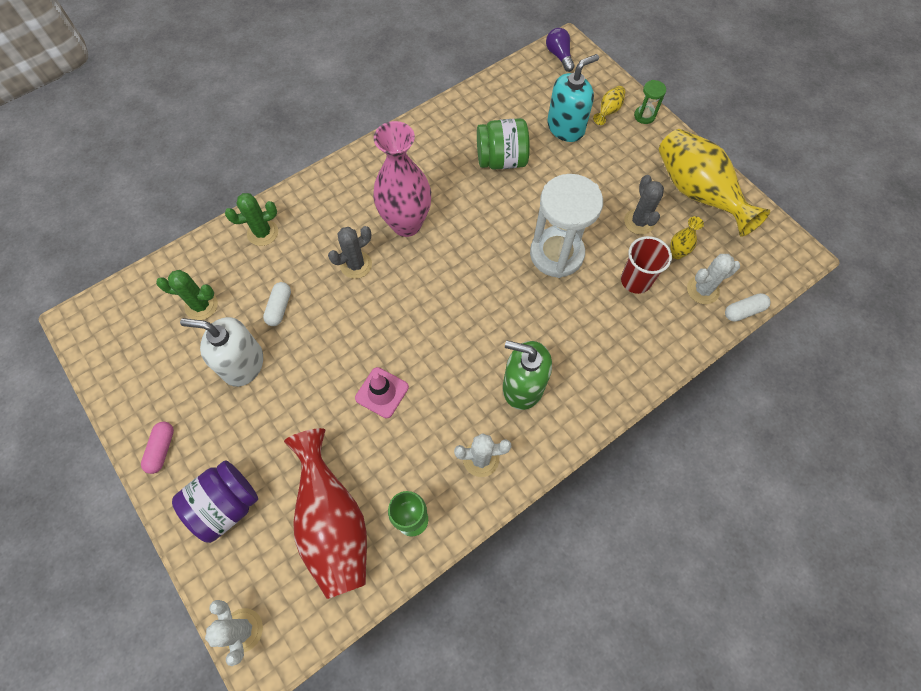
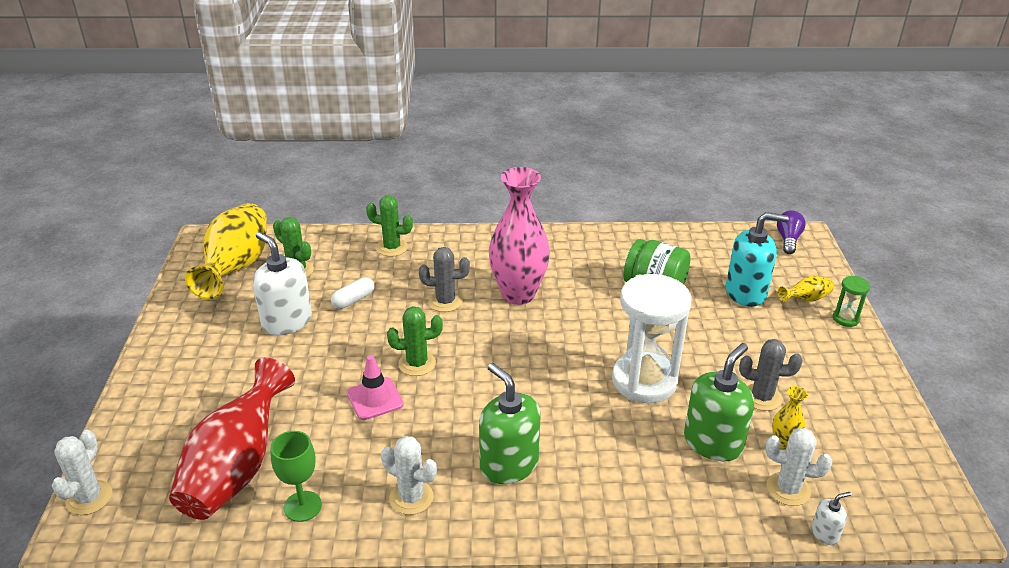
camera: 35 degrees right, 30 degrees down
pink capsule [141,422,174,474] -> none
purple jar [172,460,258,543] -> none
red cup [621,236,672,294] -> green soap dispenser [684,343,754,461]
grey cactus [624,175,664,235] -> grey cactus turned 75 degrees clockwise [739,339,802,411]
yellow vase [659,129,770,237] -> yellow vase moved to [185,203,267,299]
white capsule [725,293,771,322] -> white soap dispenser [811,492,852,545]
none -> green cactus [387,306,443,376]

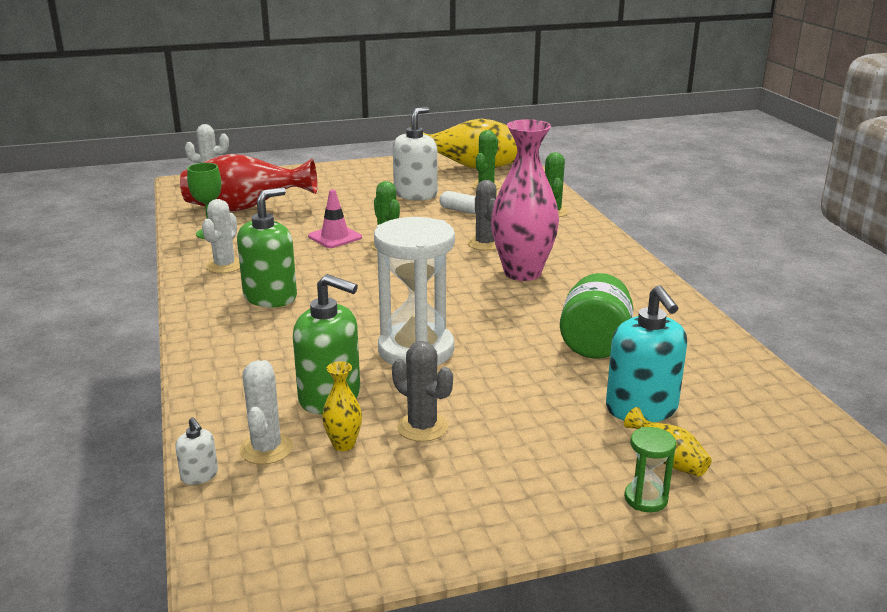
camera: 75 degrees right, 10 degrees down
grey cactus [739,339,802,411] -> grey cactus turned 45 degrees counterclockwise [392,341,453,442]
purple light bulb [777,210,806,254] -> none

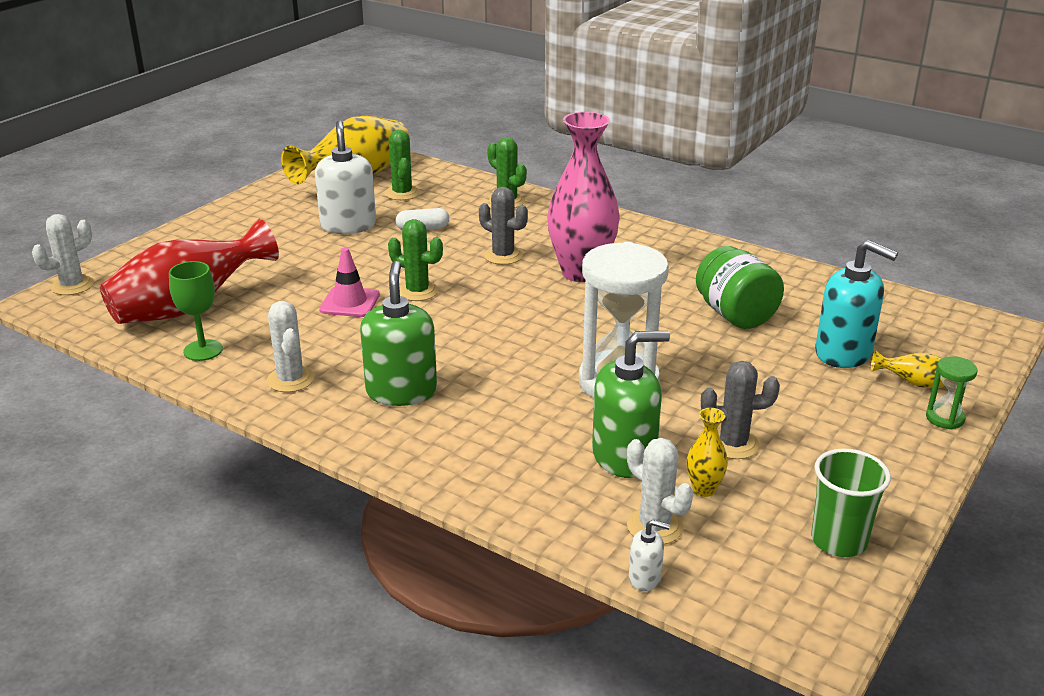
camera: 40 degrees left, 5 degrees up
none -> green cup [811,449,891,557]

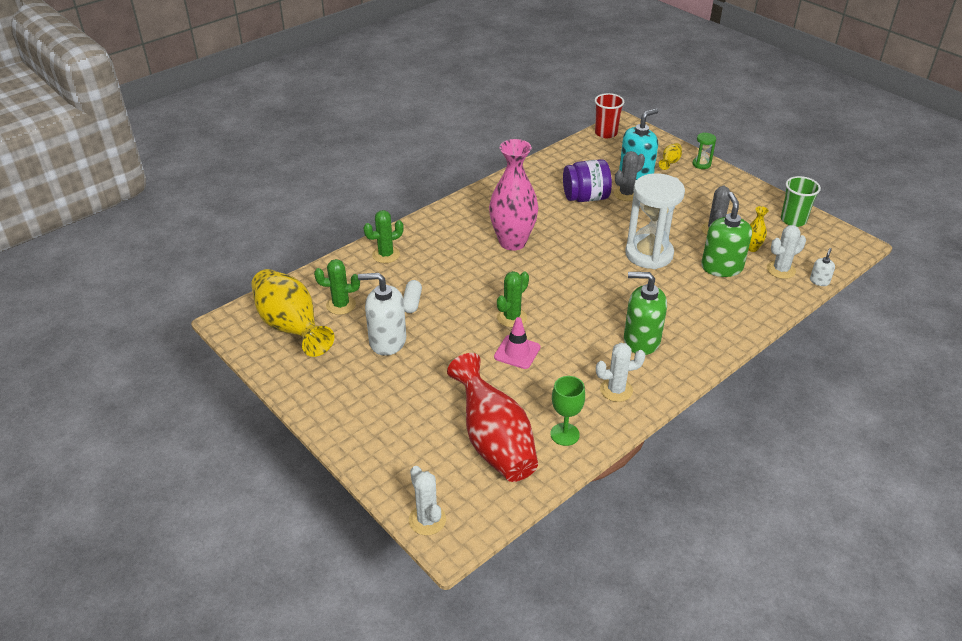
camera: 75 degrees left, 10 degrees up
grey cactus [479,187,528,265] -> grey cactus moved to [614,151,645,201]
green jar [696,246,784,329] -> purple jar [563,159,612,202]
none -> red cup [594,93,624,138]

